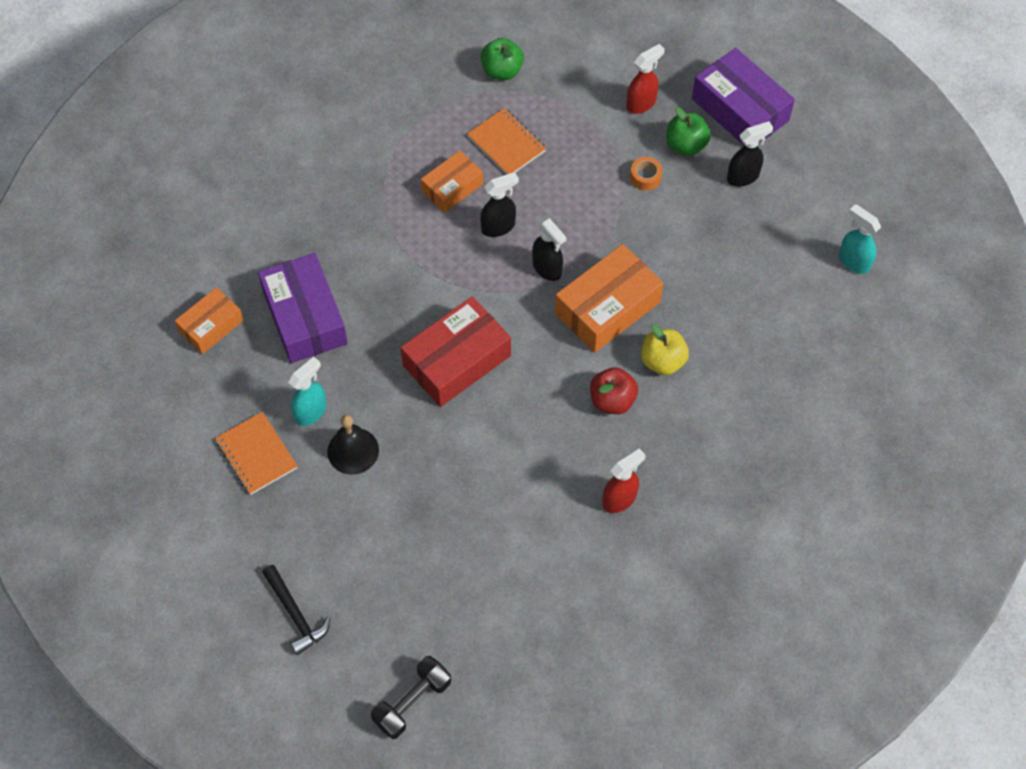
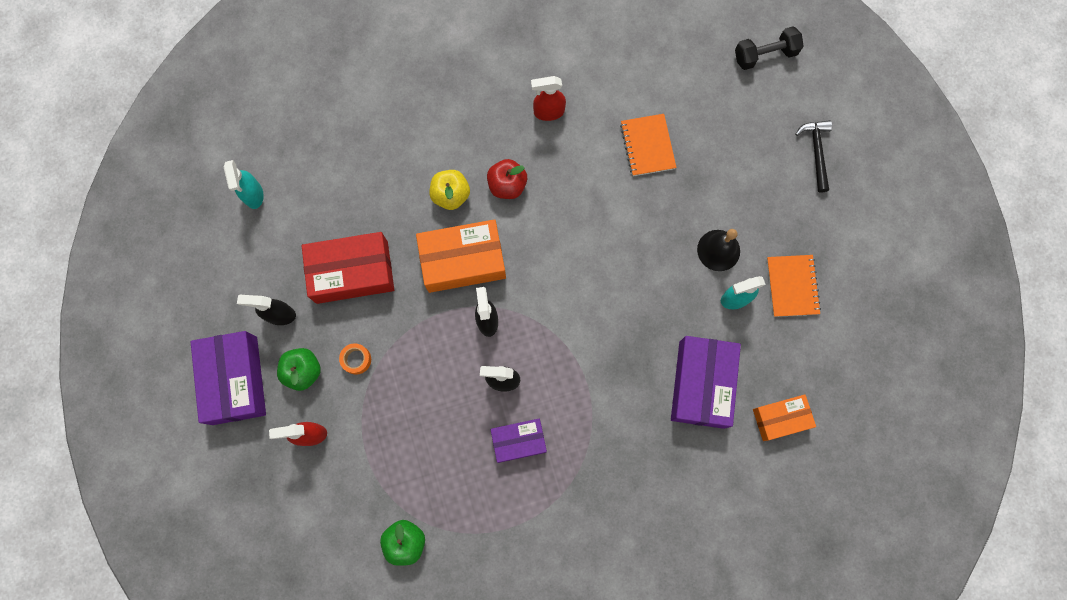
camera: 150 degrees left, 15 degrees up
red box [401,296,511,407] -> red box moved to [302,232,394,304]
orange box [421,150,483,213] -> purple box [490,419,547,463]
orange notebook [467,108,547,175] -> orange notebook moved to [620,114,677,176]

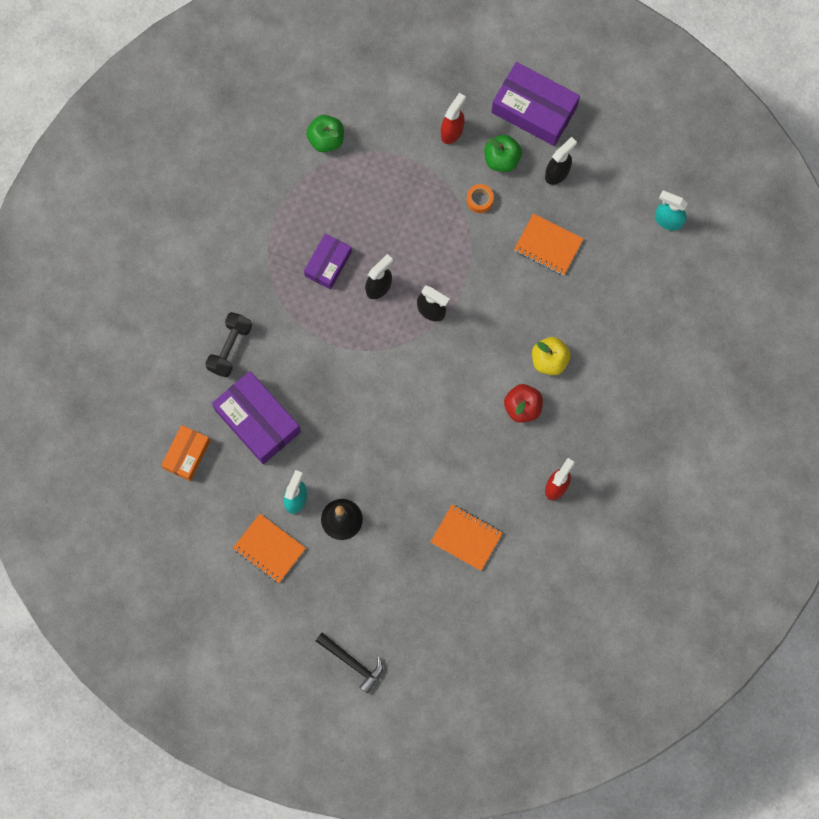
camera: 130 degrees right, 0 degrees up
red box [302,232,394,304] -> orange notebook [514,213,584,275]
orange box [416,219,506,293] -> none
black dumbbell [735,26,804,70] -> black dumbbell moved to [205,312,252,378]

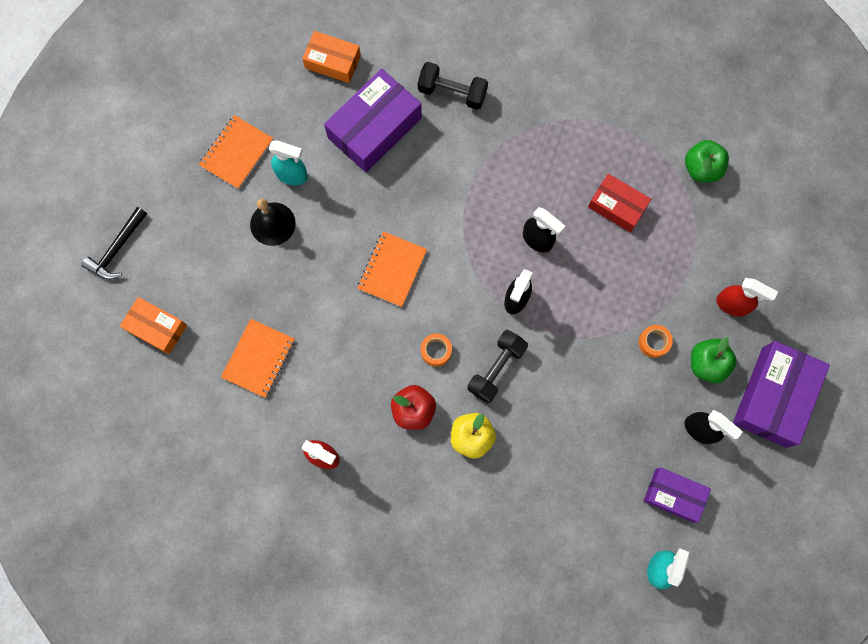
camera: 85 degrees right, 0 degrees up
purple box [304,233,352,290] -> purple box moved to [644,468,711,522]
orange notebook [514,213,584,275] -> orange notebook moved to [357,231,427,307]
none -> orange box [120,297,187,354]
none -> orange tape [421,333,452,367]
none -> black dumbbell [468,330,528,403]
none -> red box [588,174,651,232]

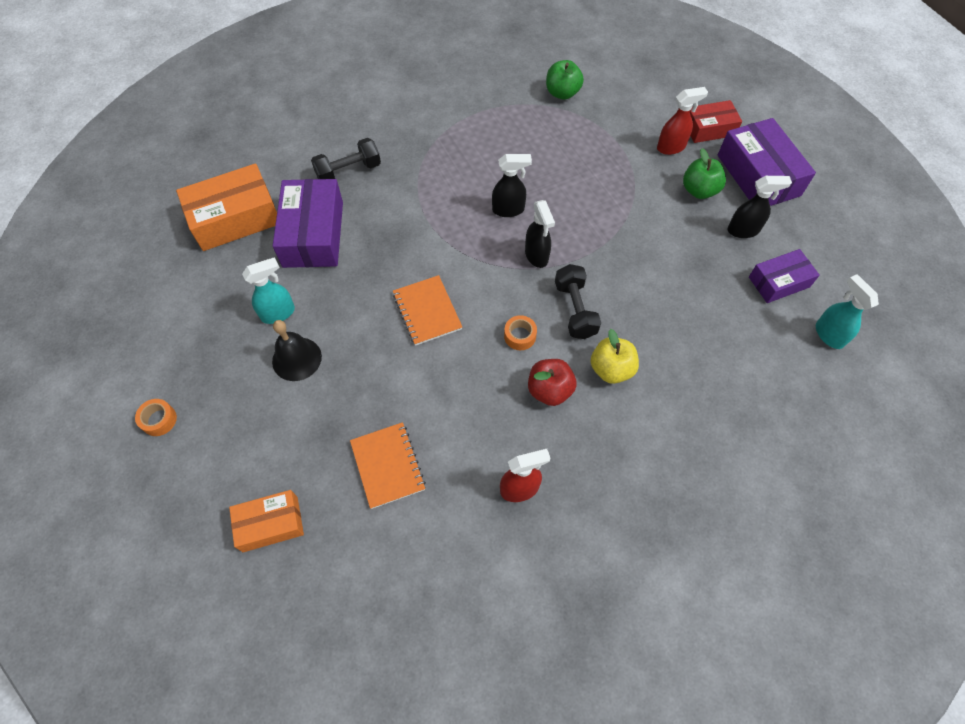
camera: 45 degrees left, 15 degrees down
black hammer [81,207,147,280] -> none
orange notebook [199,115,273,189] -> none
orange box [302,31,361,83] -> orange box [176,163,277,251], size x1.66
red box [588,174,651,232] -> red box moved to [690,100,742,143]
orange tape [639,325,673,358] -> orange tape moved to [135,399,177,436]

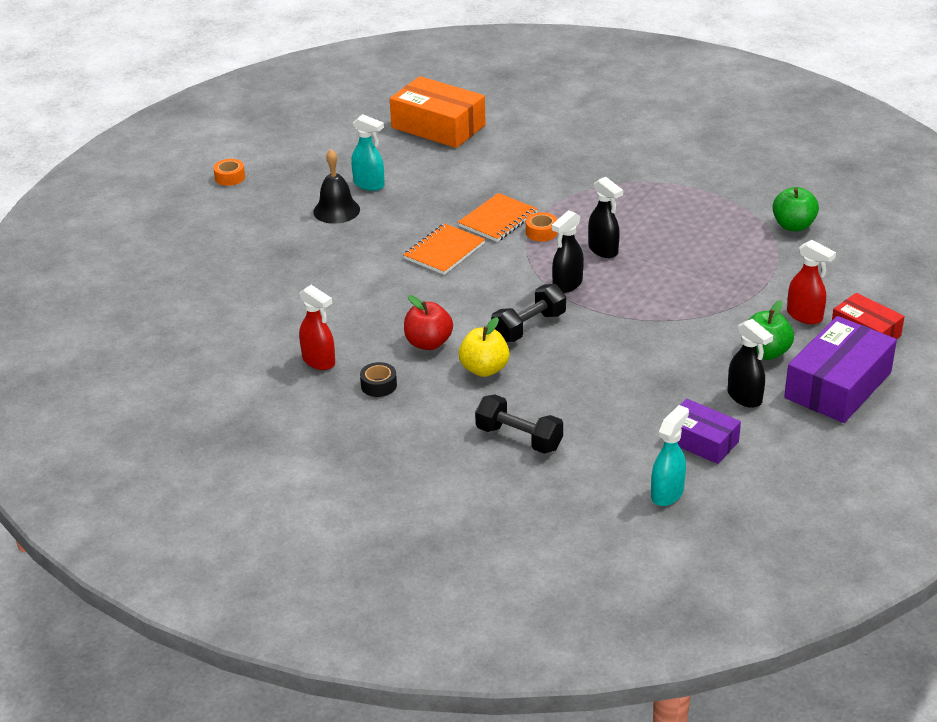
camera: 60 degrees right, 25 degrees down
orange box [229,490,304,552] -> none
purple box [273,179,343,268] -> none
black dumbbell [311,138,381,179] -> black dumbbell moved to [475,394,563,454]
orange notebook [350,422,426,509] -> orange notebook moved to [458,193,538,242]
orange tape [504,315,537,350] -> orange tape moved to [526,212,558,242]
none -> black tape [360,362,397,397]

